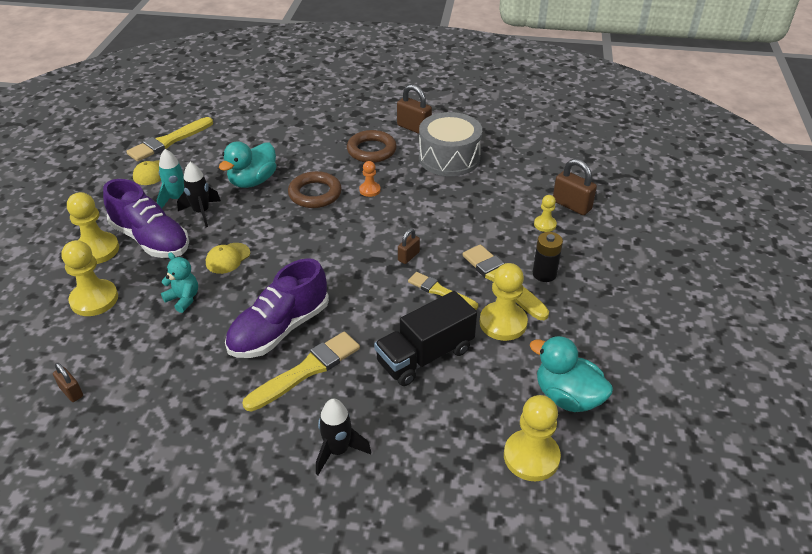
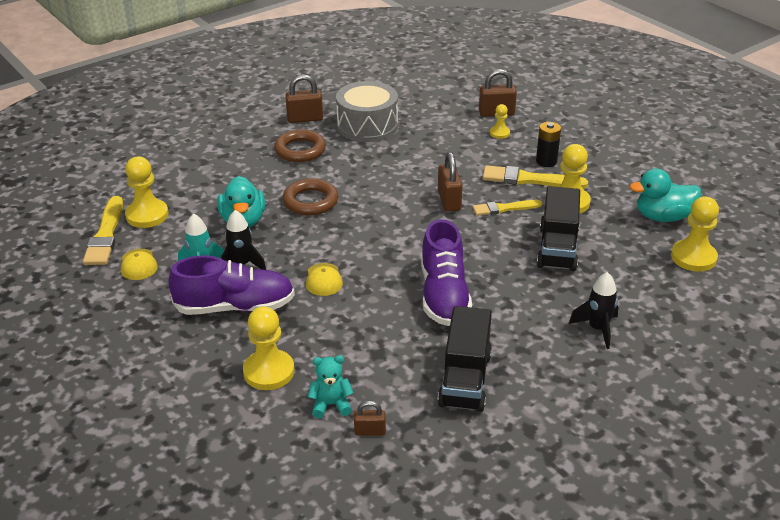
camera: 45 degrees left, 5 degrees down
yellow pawn [67,192,119,264] -> yellow pawn moved to [125,157,168,228]
turquoise teddy bear [161,252,198,313] -> turquoise teddy bear moved to [308,355,353,418]
yellow brush [242,332,360,412] -> none
orange pawn [359,161,381,197] -> none
brown padlock [398,229,420,264] -> brown padlock [438,152,462,212], size x1.70
none -> black truck [438,306,492,412]

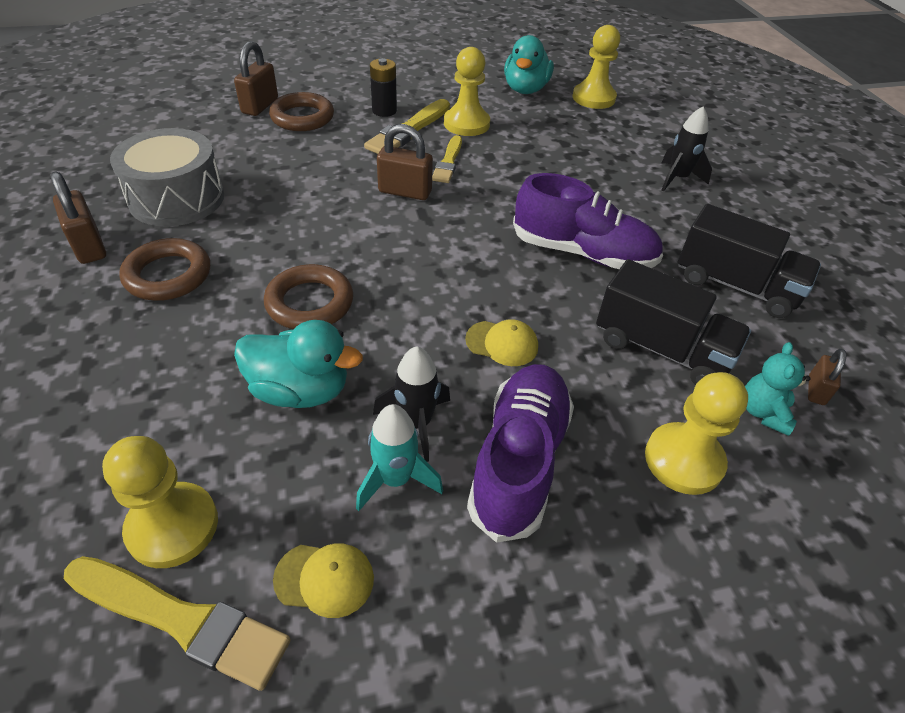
camera: 70 degrees left, 10 degrees up
brown padlock [285,74,323,123] -> brown padlock turned 45 degrees counterclockwise [51,171,106,264]
yellow pawn [490,104,510,139] -> brown ring [269,92,334,131]
black truck [537,186,580,271] -> black truck moved to [596,259,751,385]

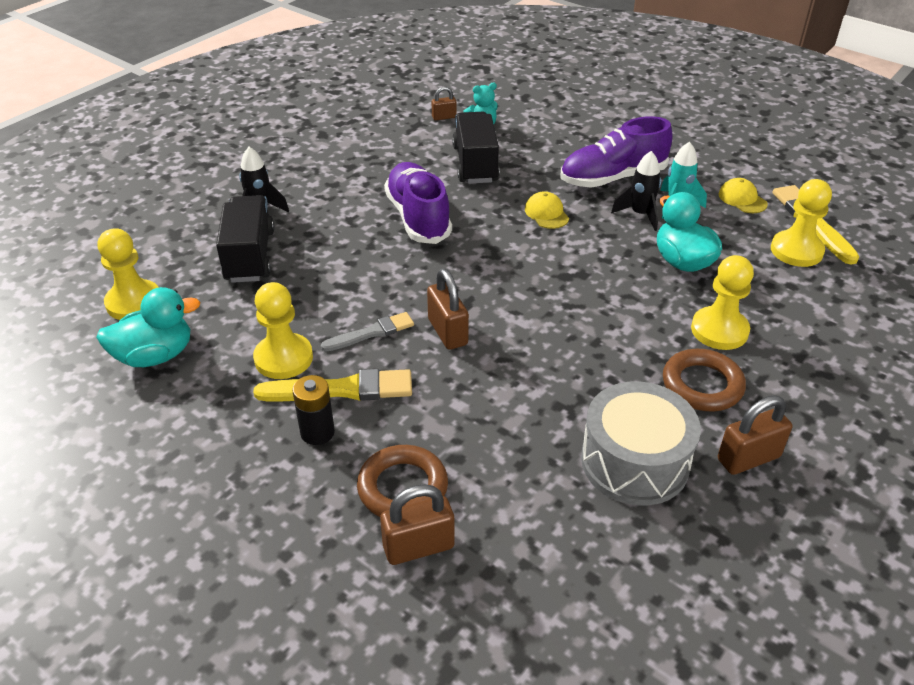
camera: 125 degrees left, 5 degrees down
brown padlock [51,171,106,264] -> brown padlock turned 45 degrees clockwise [718,395,792,475]
brown ring [264,264,353,329] -> none
yellow brush [432,135,462,183] -> grey brush [321,312,414,351]
yellow pawn [645,372,748,495] -> yellow pawn moved to [691,255,754,350]
black truck [678,204,821,318] -> black truck moved to [216,195,274,283]

